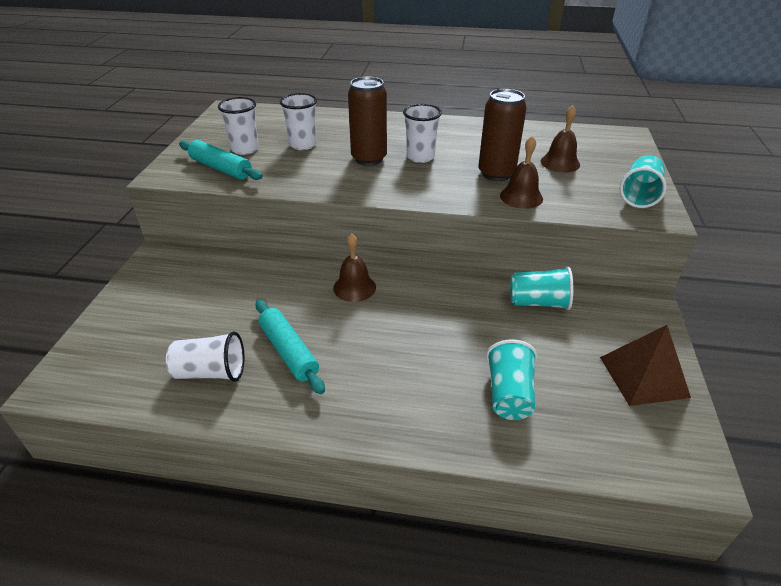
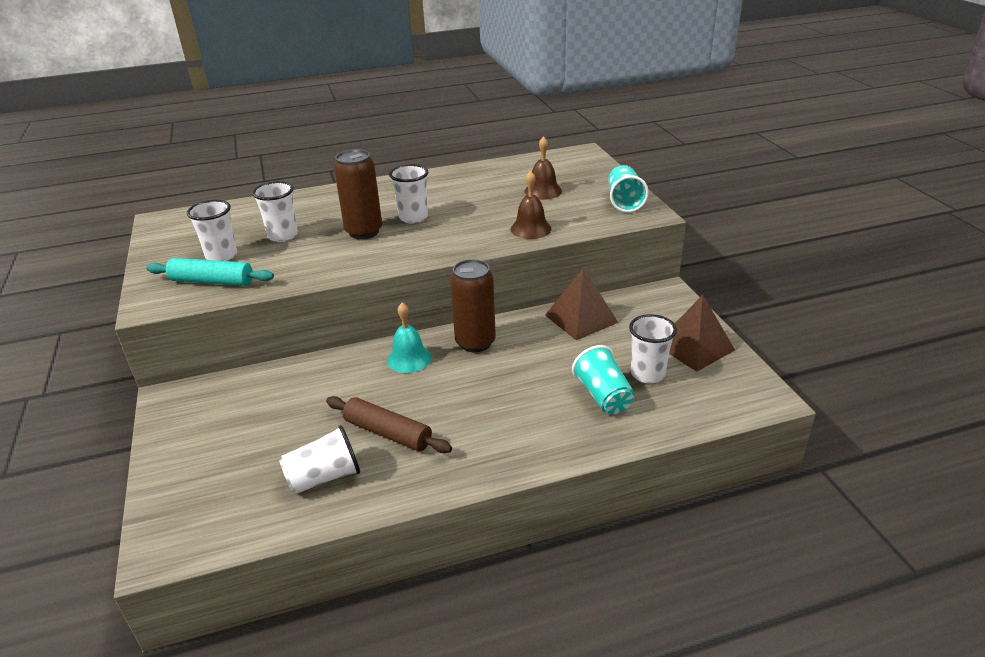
camera: 25 degrees left, 5 degrees down
turquoise rolling pin [256,300,325,394] -> brown rolling pin [326,396,452,453]
brown bell [333,234,376,302] -> turquoise bell [387,302,432,373]
brown can [478,89,527,181] -> brown can moved to [450,259,496,352]
turquoise cup [510,267,573,310] -> brown pyramid [545,268,619,340]
none -> white cup [629,314,677,384]

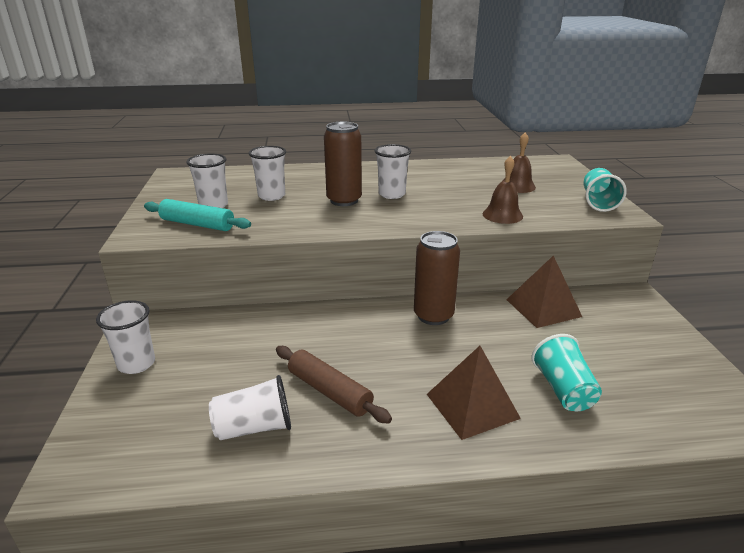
camera: 10 degrees right, 5 degrees down
turquoise bell [387,302,432,373] -> none
white cup [629,314,677,384] -> white cup moved to [96,300,155,374]
brown pyramid [669,295,735,372] -> brown pyramid moved to [427,346,521,440]

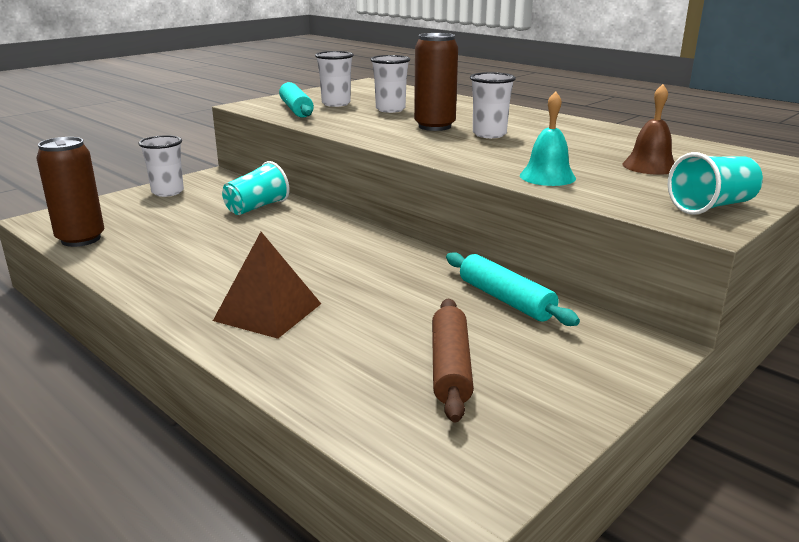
camera: 50 degrees right, 5 degrees down
white cup [209,375,291,440] -> none
brown rolling pin [276,346,392,423] -> brown rolling pin moved to [432,298,474,422]
brown can [414,231,460,325] -> brown can moved to [36,137,105,247]
brown bell [483,156,523,224] -> turquoise bell [520,91,576,186]
brown pyramid [506,255,582,328] -> turquoise rolling pin [446,252,580,326]
turquoise cup [532,334,602,411] -> turquoise cup moved to [222,161,290,215]

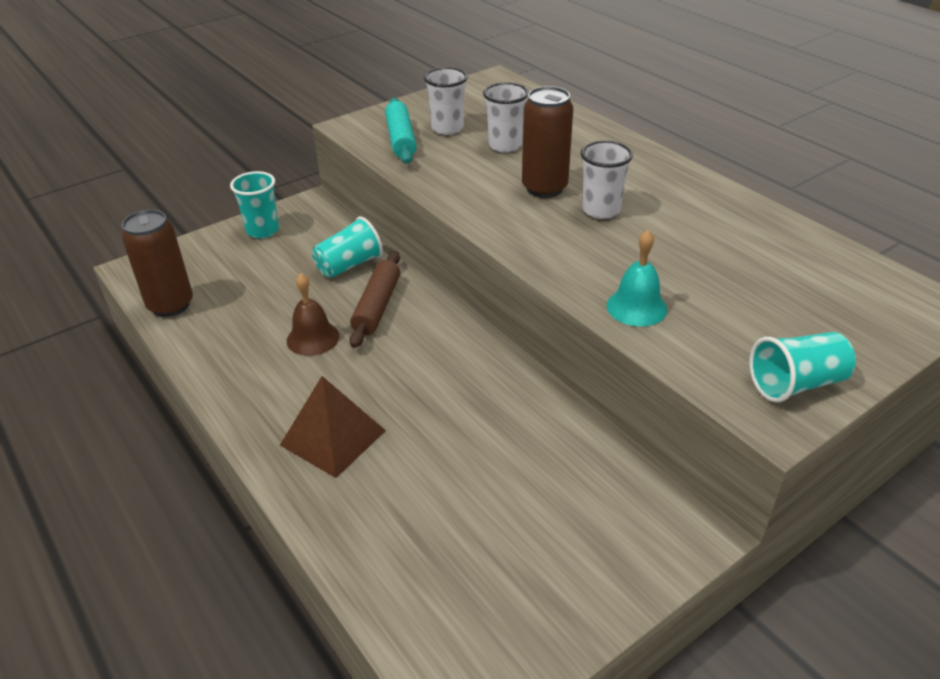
camera: 10 degrees right, 15 degrees up
white cup [138,135,184,197] -> turquoise cup [230,171,279,239]
brown rolling pin [432,298,474,422] -> brown rolling pin moved to [349,251,400,348]
turquoise rolling pin [446,252,580,326] -> none
brown bell [622,84,675,175] -> brown bell moved to [287,273,339,356]

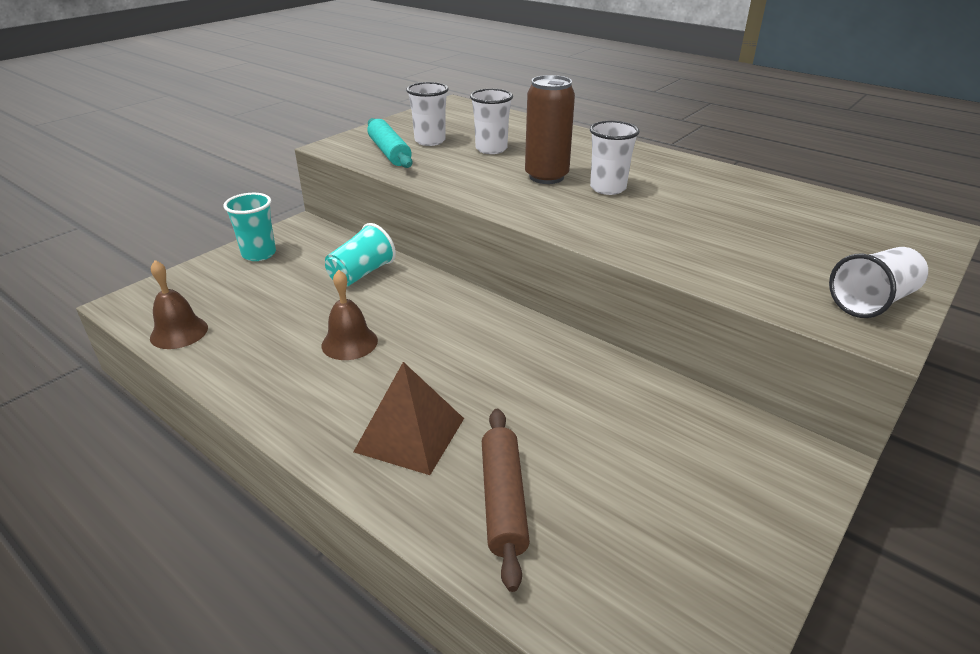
camera: 15 degrees left, 5 degrees down
brown can [122,210,193,317] -> brown bell [150,260,208,349]
brown rolling pin [349,251,400,348] -> brown rolling pin moved to [482,409,530,592]
turquoise bell [607,230,667,327] -> none
turquoise cup [749,332,856,403] -> white cup [829,247,928,318]

